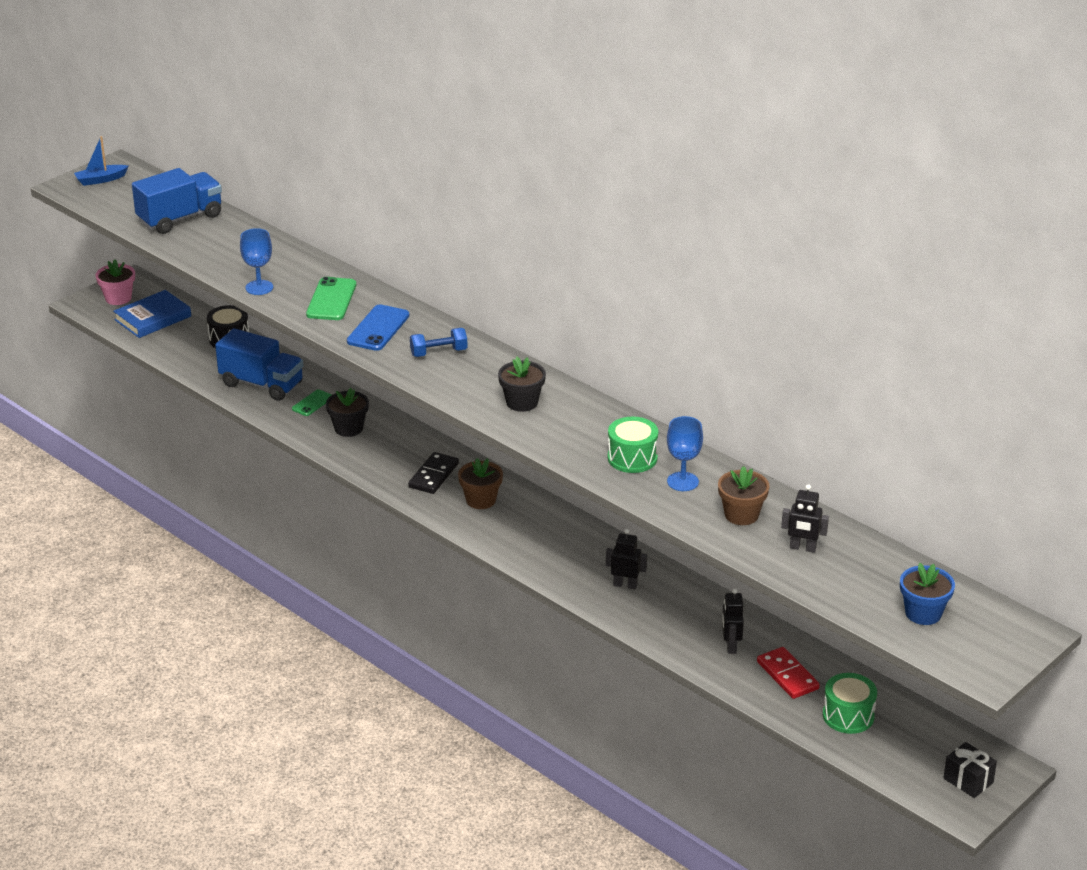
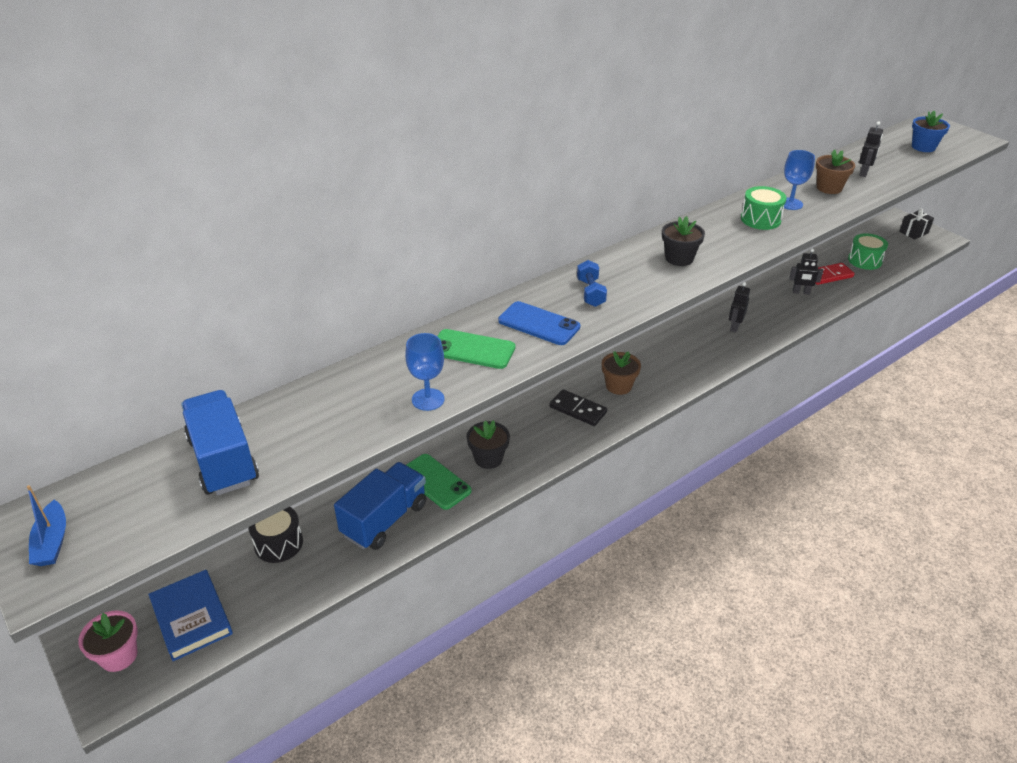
camera: 80 degrees left, 5 degrees up
green phone [292,389,332,416] -> green phone [406,454,472,510], size x1.65

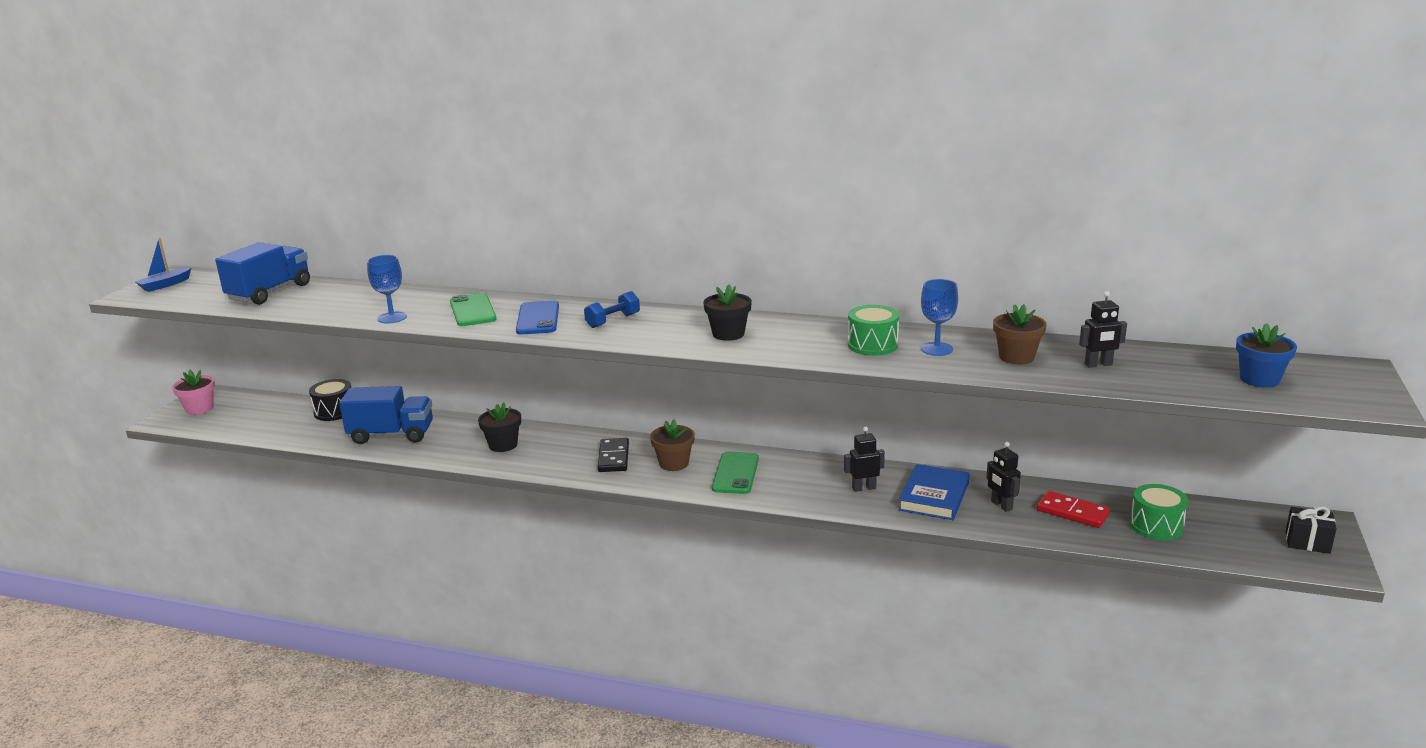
camera: 55 degrees right, 15 degrees down
blue book [148,570,233,661] -> blue book moved to [898,464,970,520]
green phone [406,454,472,510] -> green phone moved to [712,451,759,494]

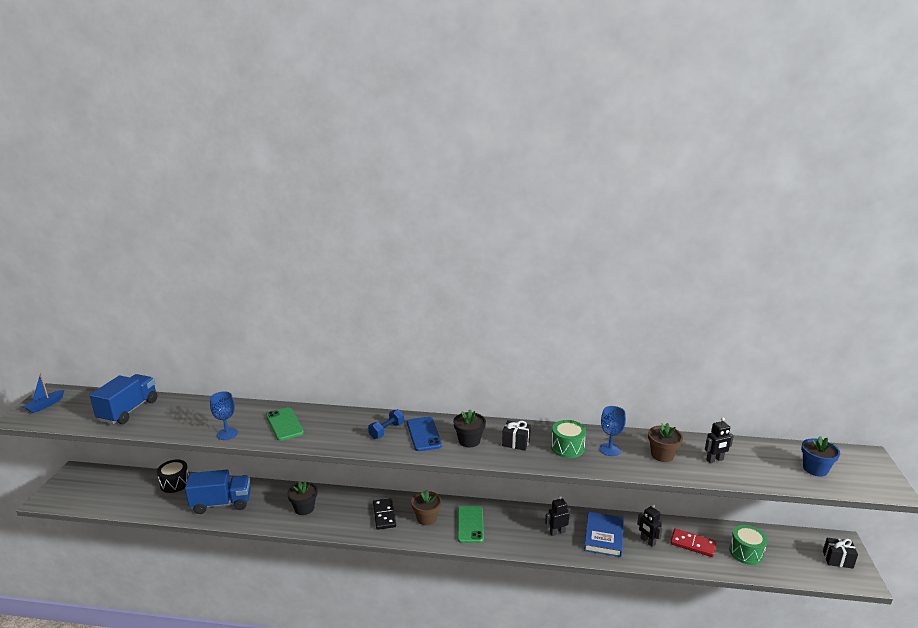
camera: 10 degrees left, 0 degrees up
pink flower pot [172,370,215,415] -> none
blue phone [516,300,559,334] -> blue phone moved to [407,417,442,451]
none -> black gift [502,420,531,451]

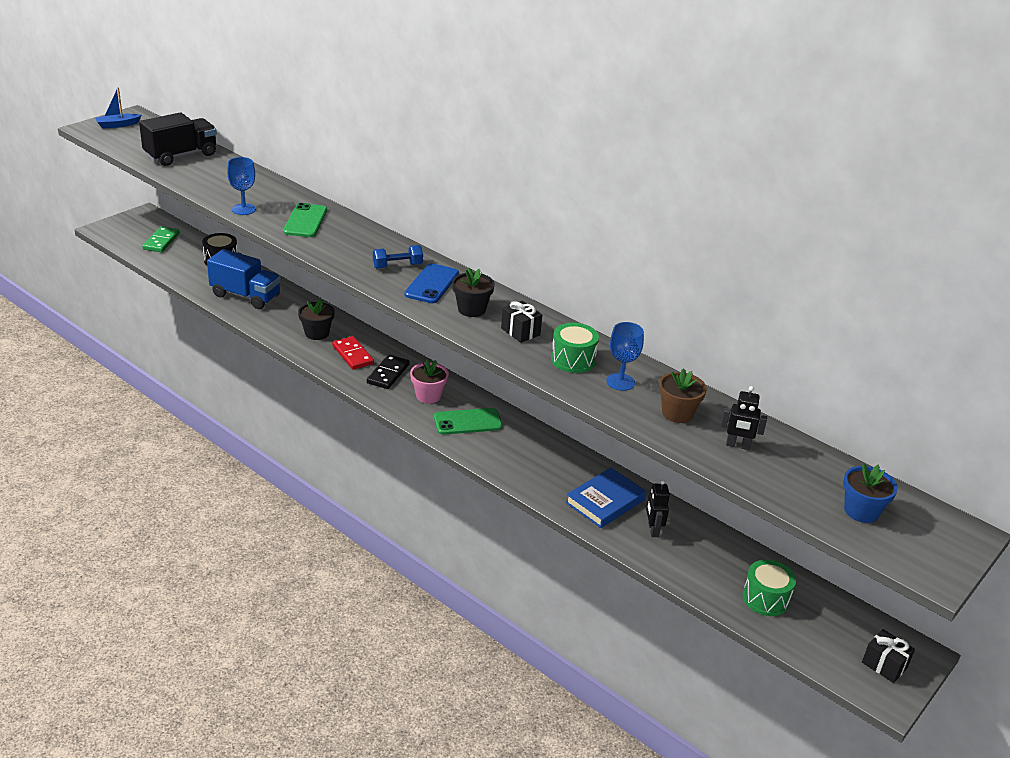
camera: 30 degrees right, 10 degrees up
blue truck [90,374,157,424] -> black truck [139,112,217,166]
brown flower pot [411,489,441,525] -> pink flower pot [410,360,449,403]
green phone [457,506,484,543] -> green phone turned 45 degrees clockwise [434,408,502,435]
black robot [545,496,571,536] -> none
red domino [670,529,716,557] -> red domino moved to [332,336,374,370]
none -> green domino [142,227,180,252]

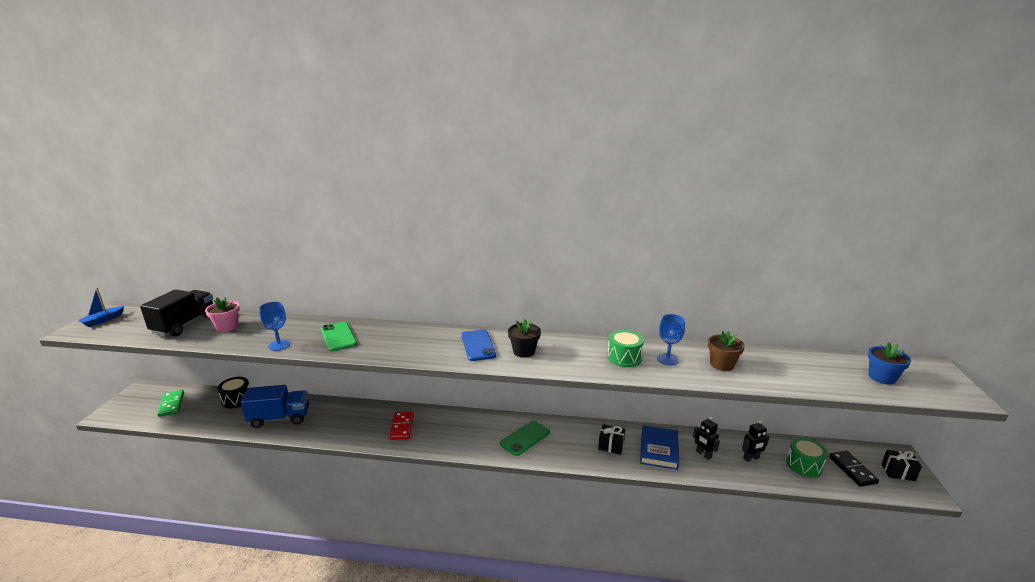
camera: 30 degrees left, 10 degrees down
black flower pot [298,299,334,340] -> none
red domino [332,336,374,370] -> red domino turned 60 degrees clockwise [389,411,414,440]
black domino [367,355,410,389] -> black domino moved to [829,451,879,487]
blue dumbbell [373,245,423,268] -> none
pink flower pot [410,360,449,403] -> pink flower pot moved to [205,296,240,332]
black gift [501,301,542,343] -> black gift moved to [598,424,625,455]
black robot [721,386,767,450] -> black robot moved to [742,420,770,462]

